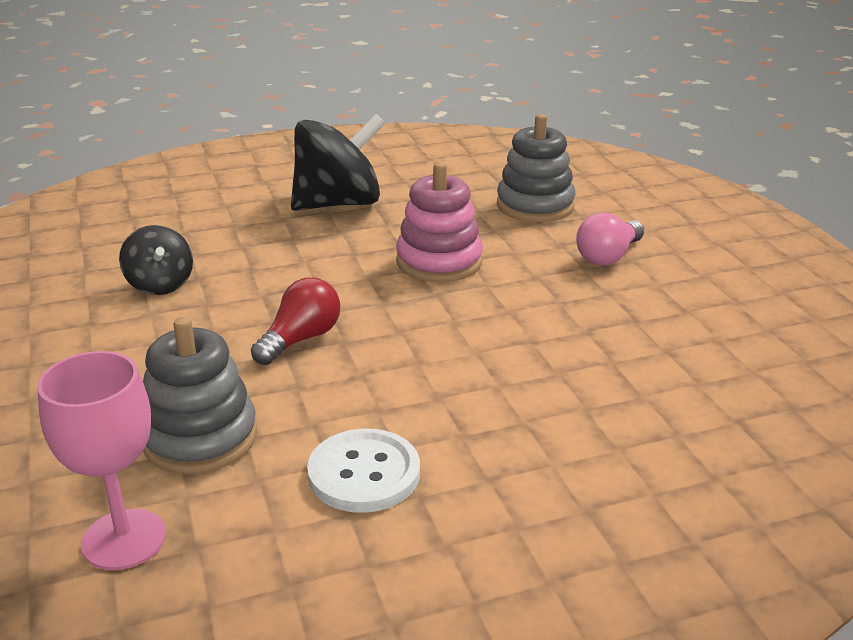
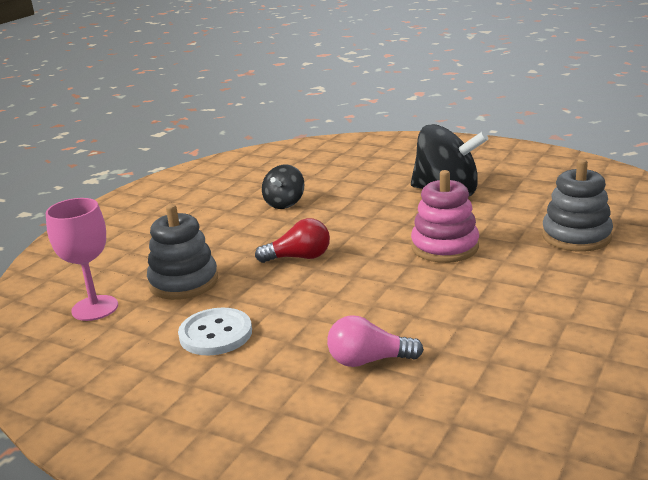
camera: 50 degrees right, 5 degrees down
pink light bulb [576,212,644,265] -> pink light bulb moved to [327,315,424,367]

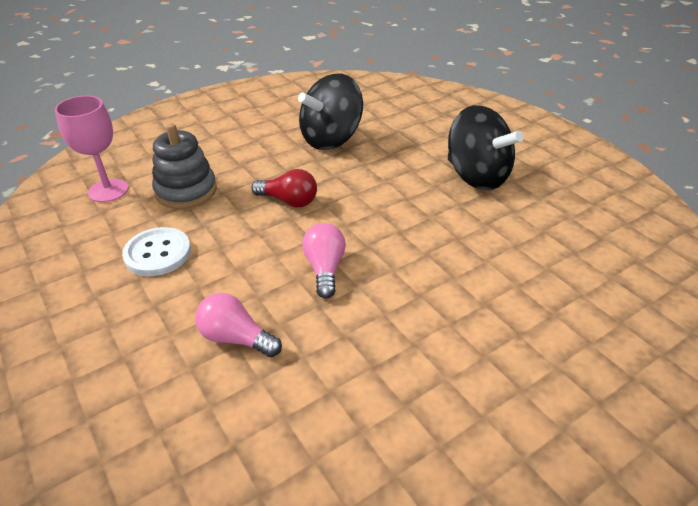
camera: 25 degrees right, 15 degrees up
black spinning top [262,164,304,209] -> black spinning top [298,74,363,150], size x1.80
pink stacking toy [411,170,479,263] -> none
grey stacking toy [542,159,613,252] -> none
none -> pink light bulb [302,223,346,298]

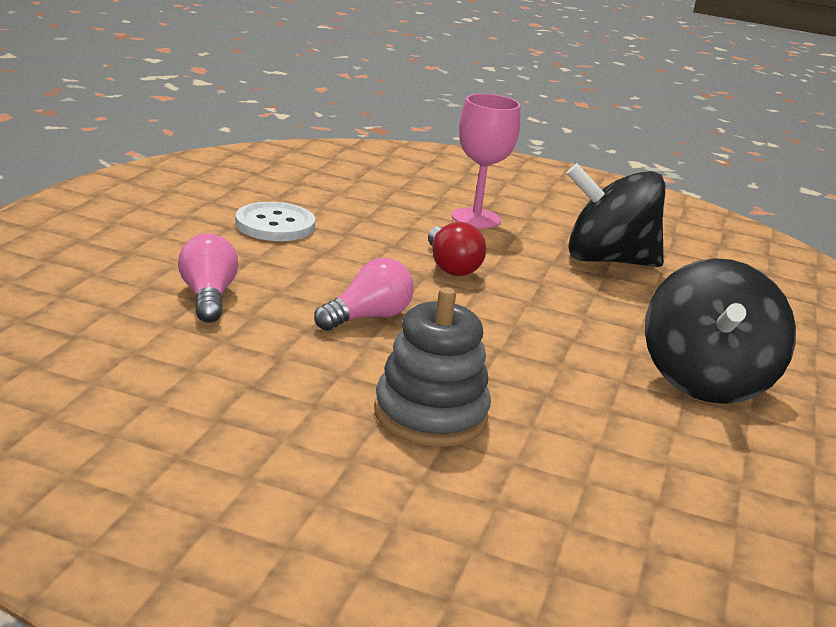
camera: 50 degrees right, 15 degrees down
pink goblet [55,96,129,202] -> pink goblet moved to [452,94,520,229]
grey stacking toy [152,123,217,209] -> grey stacking toy moved to [374,287,491,447]

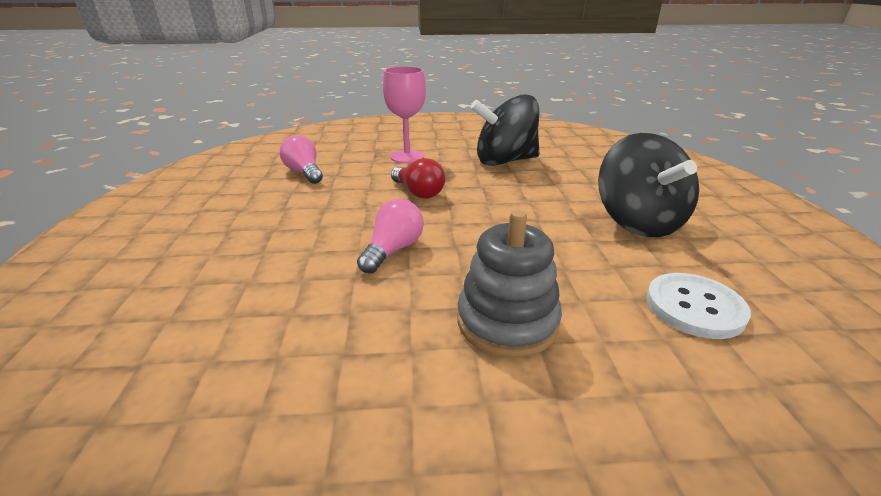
camera: 20 degrees left, 5 degrees up
pink light bulb [178,233,238,323] -> pink light bulb moved to [280,135,323,184]
white button [235,202,315,241] -> white button moved to [646,273,751,339]

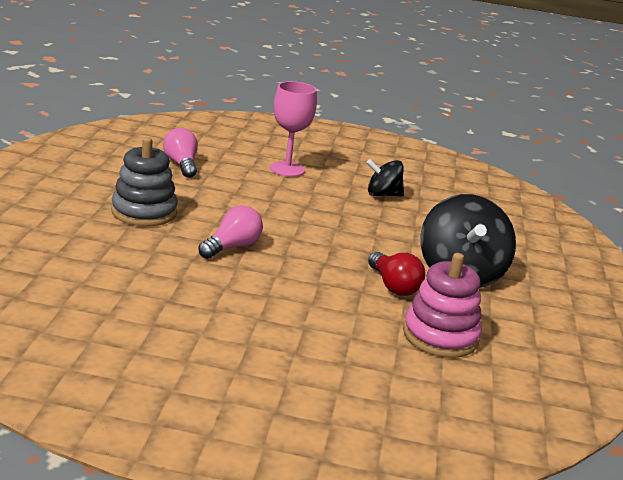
camera: 10 degrees right, 5 degrees down
red light bulb [391,158,445,199] -> red light bulb moved to [368,252,425,296]
grey stacking toy [458,210,562,358] -> grey stacking toy moved to [111,137,178,226]
black spinning top [471,94,539,166] -> black spinning top [366,159,404,197], size x0.56
white button [646,273,751,339] -> pink stacking toy [403,253,482,358]

